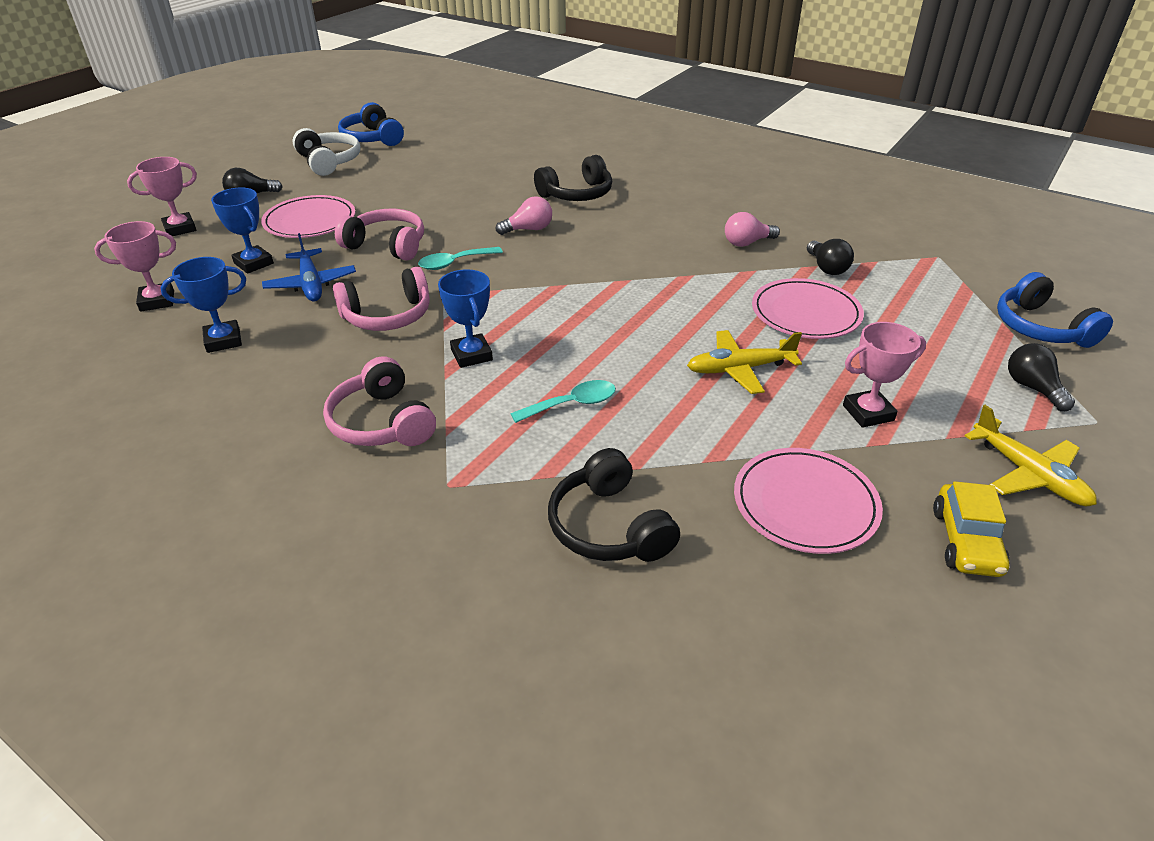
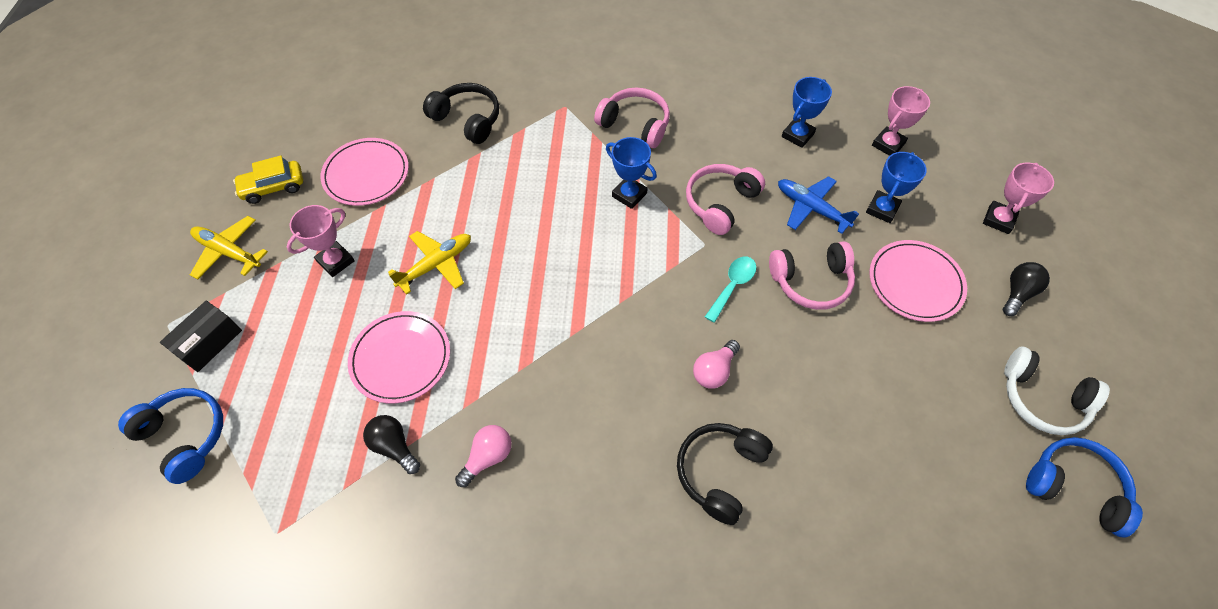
camera: 150 degrees right, 20 degrees up
blue trophy [211,188,274,274] -> blue trophy turned 75 degrees counterclockwise [866,152,927,223]
turquoise spoon [511,380,616,423] -> none
yellow car [933,481,1010,577] -> yellow car turned 90 degrees counterclockwise [233,155,303,204]
black light bulb [1008,343,1075,411] -> black box [160,300,242,372]

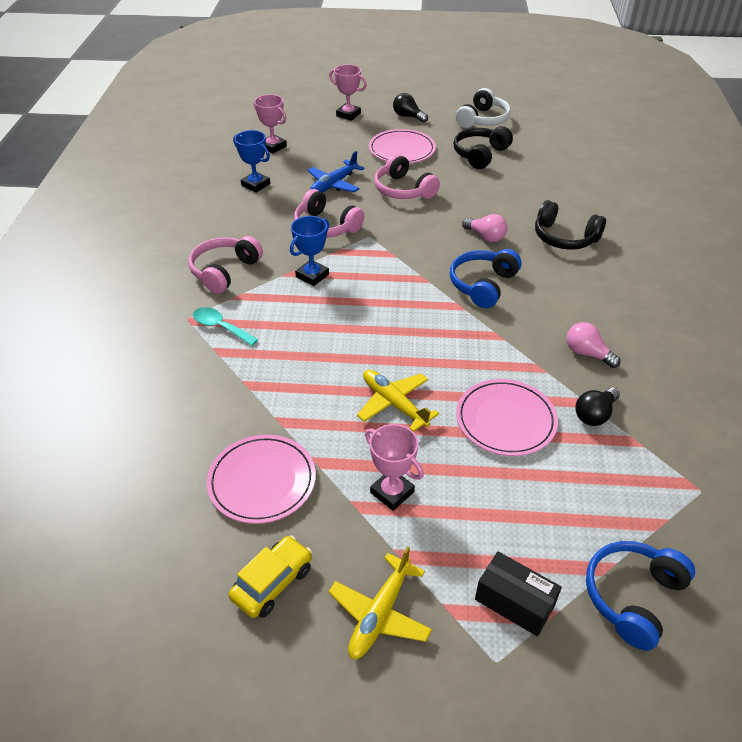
camera: 90 degrees left, 15 degrees down
yellow car [233,155,303,204] -> yellow car turned 120 degrees counterclockwise [229,535,312,618]
black headphones [423,83,499,144] -> black headphones moved to [453,126,513,169]
turquoise spoon [705,257,756,323] -> turquoise spoon moved to [193,307,258,346]
pink headphones [769,241,855,310] -> pink headphones turned 150 degrees clockwise [374,154,440,199]
blue trophy [866,152,927,223] -> none
blue headphones [1026,437,1143,538] -> blue headphones moved to [450,249,522,308]

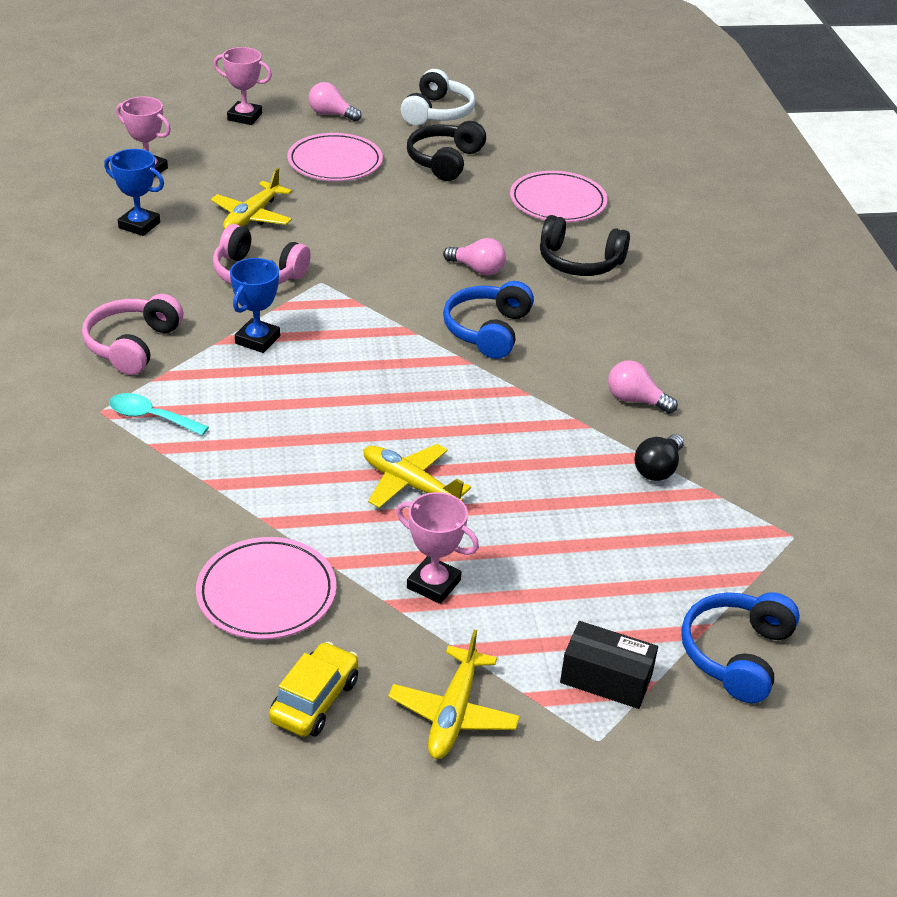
camera: 15 degrees left, 5 degrees down
blue plane [308,151,365,192] -> yellow plane [211,168,292,230]
pink headphones [374,154,440,199] -> none
black light bulb [393,93,428,123] -> pink light bulb [308,82,362,122]
pink plate [456,379,558,456] -> pink plate moved to [510,171,608,222]

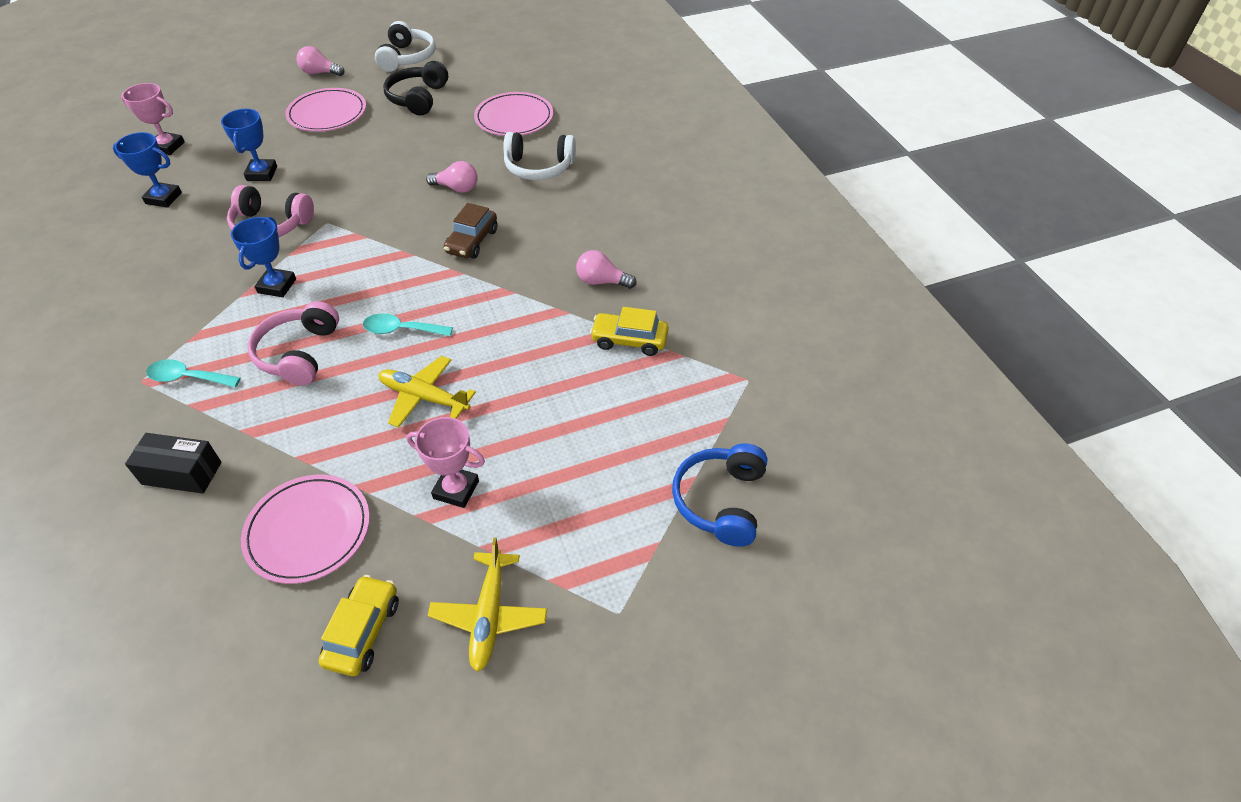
camera: 10 degrees left, 10 degrees up
pink headphones [82,294,183,375] -> pink headphones moved to [248,301,339,386]
yellow plane [211,168,292,230] -> blue trophy [221,109,277,181]
pink trophy [213,47,272,125] -> none
blue headphones [443,281,534,359] -> brown car [444,203,498,259]
black headphones [540,215,630,276] -> white headphones [503,132,576,180]
black box [560,621,658,709] -> black box moved to [125,433,222,494]
black light bulb [634,434,684,481] -> yellow car [590,307,669,356]
none -> turquoise spoon [363,313,453,336]

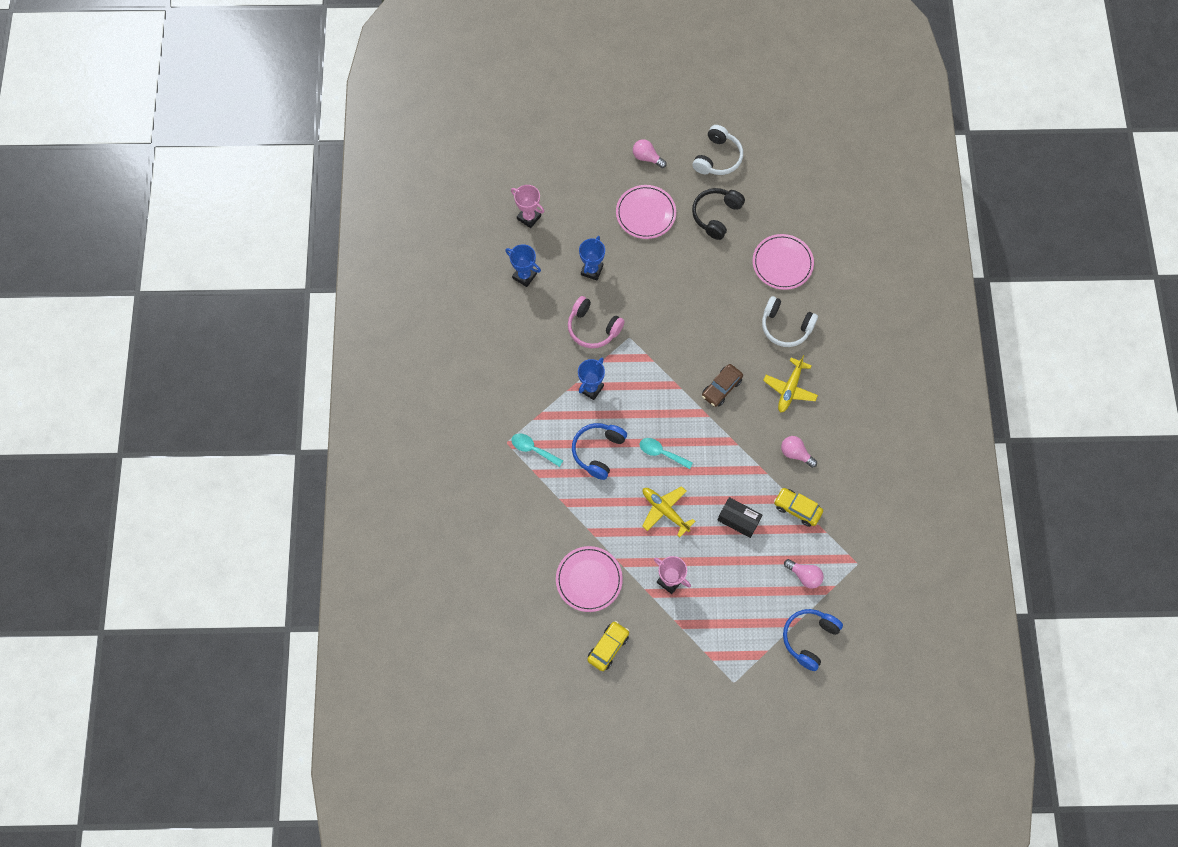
camera: 20 degrees right, 20 degrees up
black box [125,433,222,494] -> black box moved to [717,497,762,538]
pink headphones [248,301,339,386] -> blue headphones [572,423,627,480]
pink light bulb [426,161,478,193] -> pink light bulb moved to [784,559,824,589]
yellow plane [428,537,547,672] -> yellow plane moved to [763,355,818,413]

